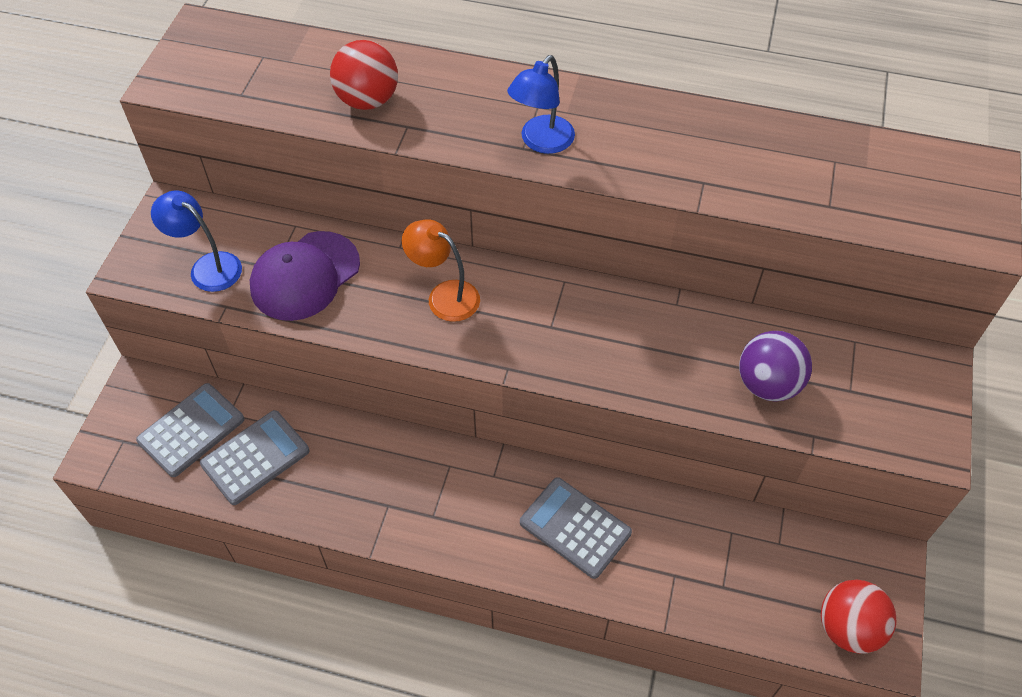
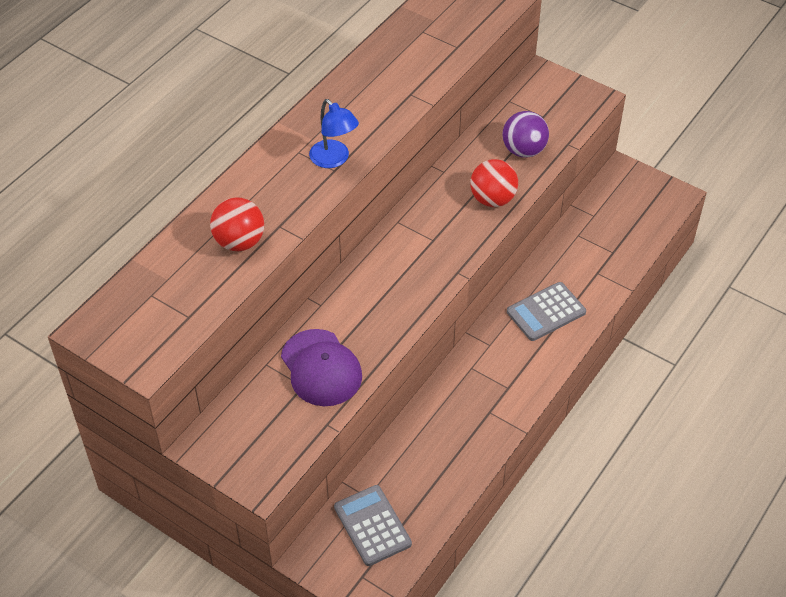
camera: 70 degrees left, 5 degrees down
blue lamp [151,191,242,292] -> none
grey calculator [200,410,309,505] -> none
orange lamp [402,219,480,322] -> none
red ball [821,580,896,654] -> red ball moved to [470,159,518,207]

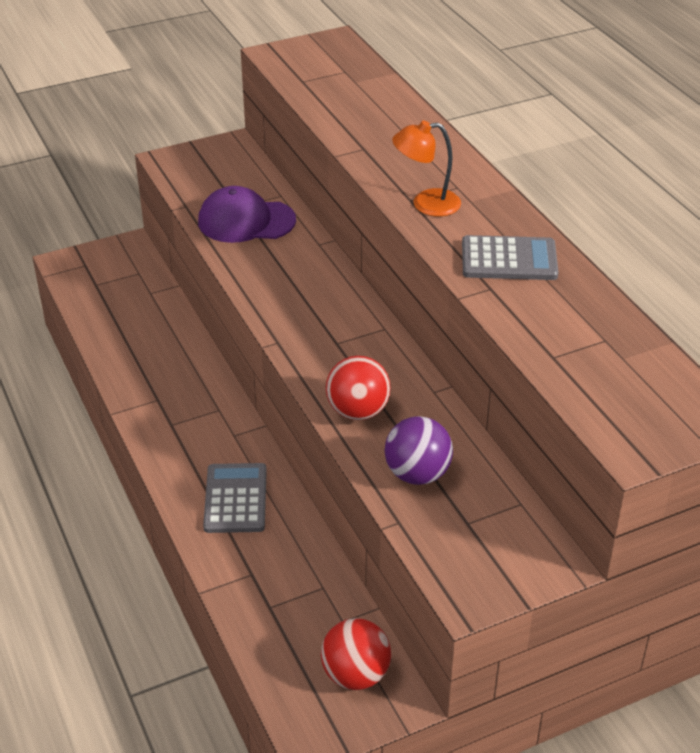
camera: 120 degrees right, 10 degrees down
red ball [210,197,264,251] -> red ball moved to [321,618,391,690]
blue lamp [309,99,359,168] -> orange lamp [392,121,461,217]
grey calculator [334,485,412,566] -> grey calculator moved to [462,235,559,280]

